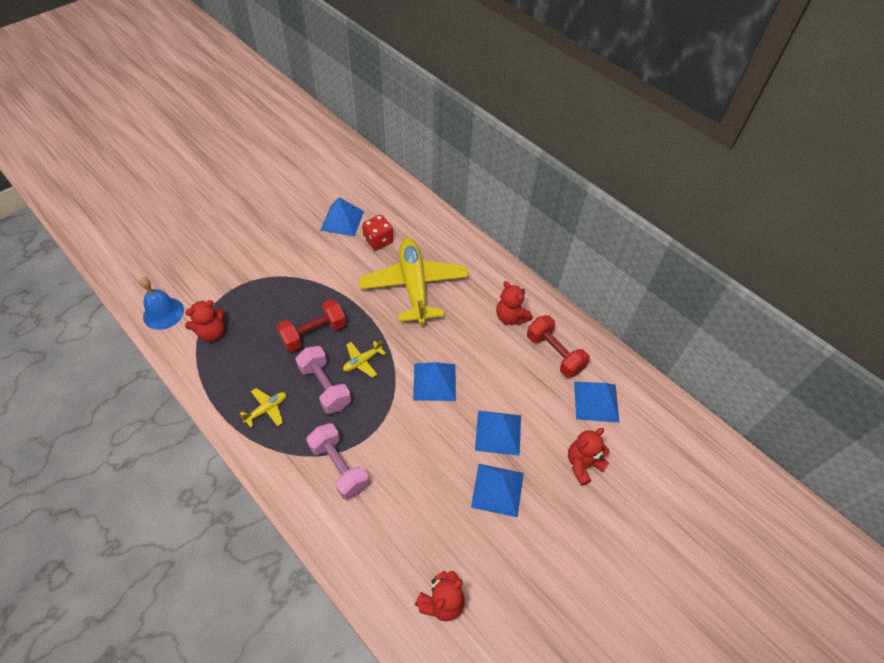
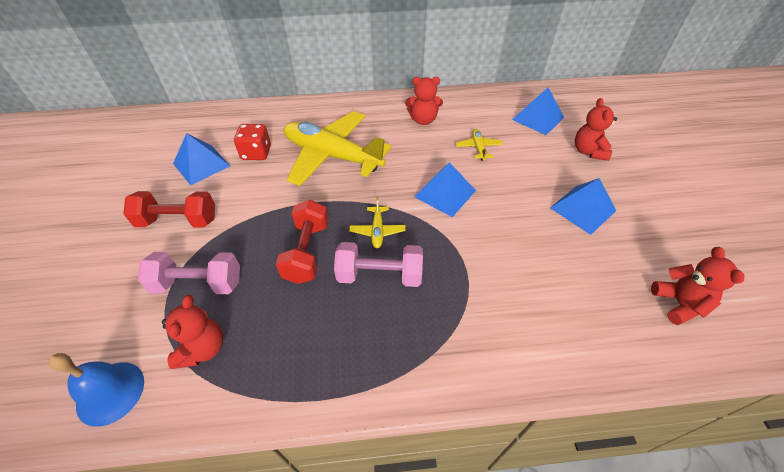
camera: 50 degrees left, 5 degrees down
yellow plane [240,388,286,428] -> yellow plane moved to [455,129,503,161]
pink dumbbell [306,423,369,500] -> pink dumbbell moved to [138,252,240,294]
blue pyramid [475,411,521,456] -> none
red dumbbell [527,315,590,378] -> red dumbbell moved to [123,191,215,228]

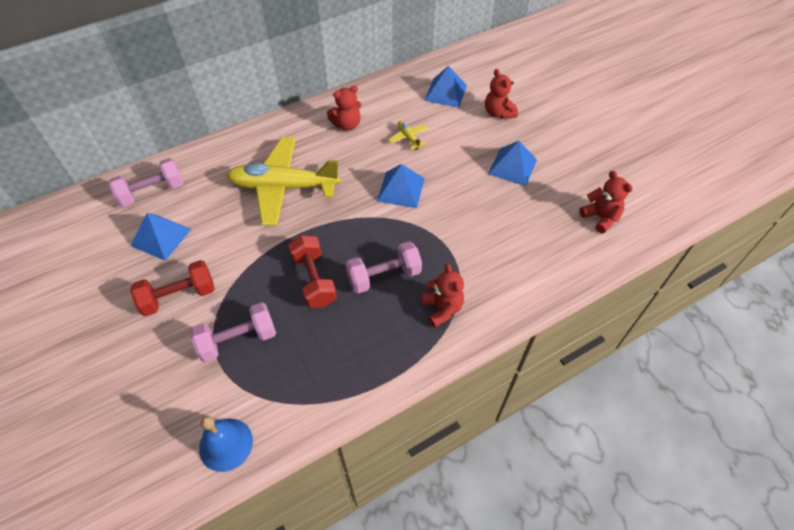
camera: 25 degrees left, 5 degrees up
red teddy bear [162,295,223,369] -> red teddy bear moved to [421,263,464,328]
red dice [234,124,271,160] -> none
yellow plane [349,198,406,248] -> none
none -> pink dumbbell [109,158,184,207]

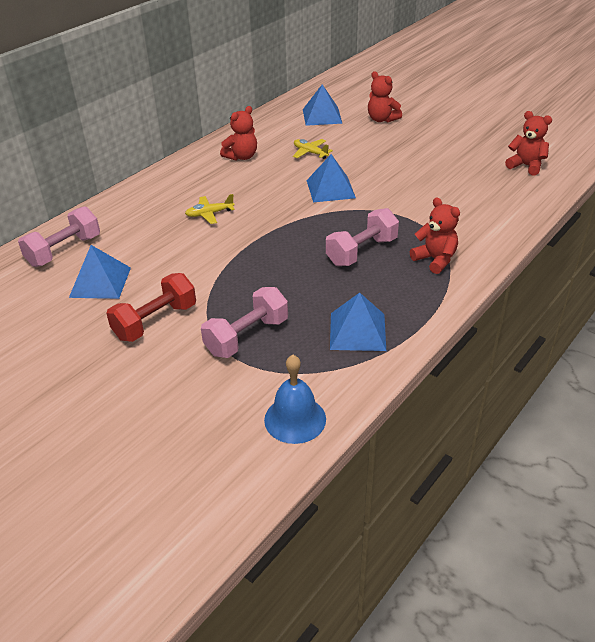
camera: 20 degrees left, 15 degrees down
yellow plane [226,137,340,226] -> yellow plane [185,194,235,224], size x0.40
red dumbbell [288,235,337,308] -> none
blue pyramid [488,141,537,186] -> blue pyramid moved to [330,293,386,351]

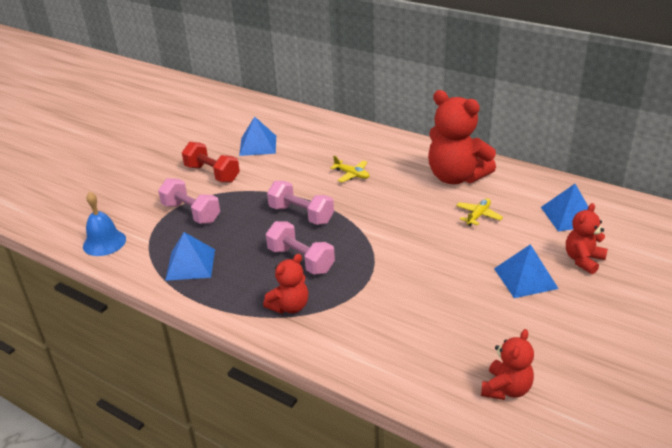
camera: 85 degrees right, 5 degrees down
pink dumbbell [18,206,100,267] -> pink dumbbell moved to [267,181,334,225]
yellow plane [185,194,235,224] -> yellow plane turned 150 degrees clockwise [330,156,370,182]
red teddy bear [220,106,257,161] -> red teddy bear [428,90,496,184], size x1.85
blue pyramid [307,154,356,202] -> blue pyramid moved to [494,244,559,298]

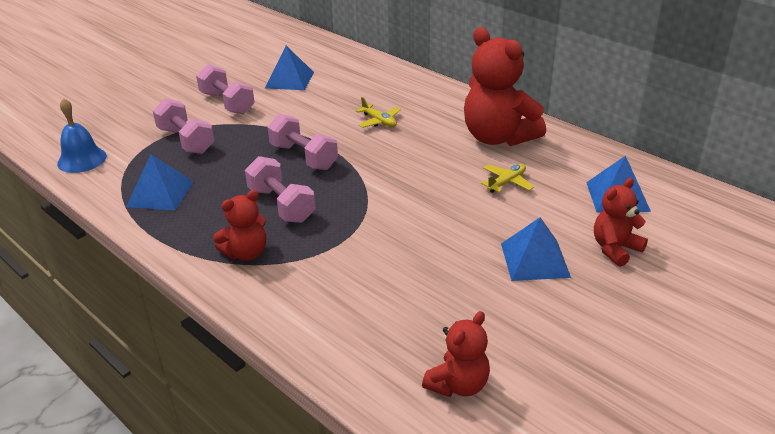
camera: 10 degrees right, 0 degrees up
red dumbbell [182,142,240,183] -> pink dumbbell [196,64,255,115]

